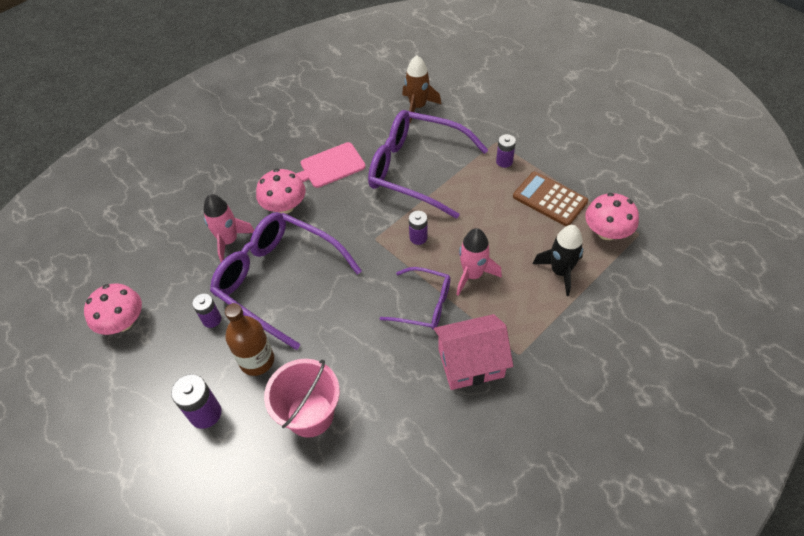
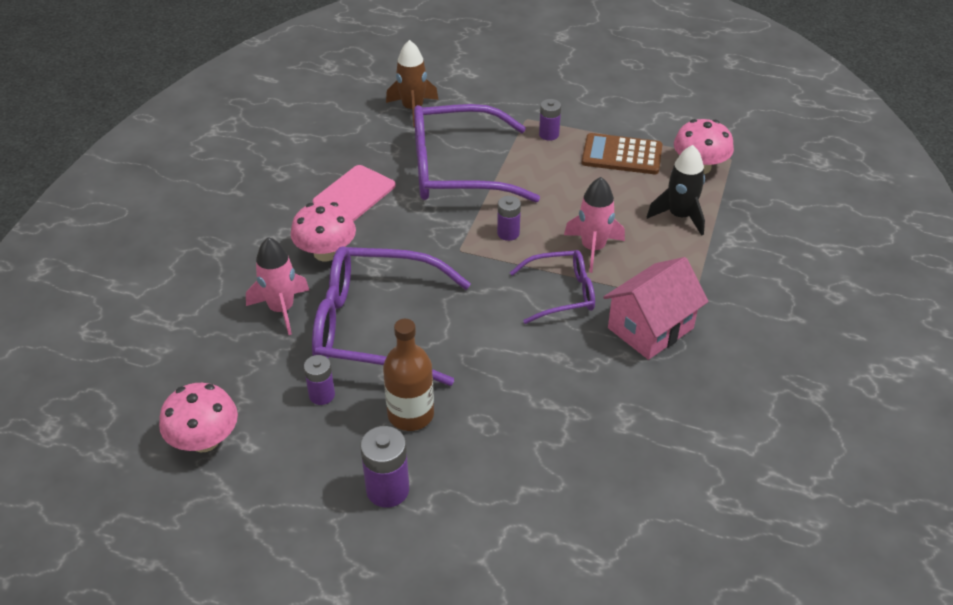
camera: 30 degrees left, 10 degrees down
pink bucket [264,359,340,438] -> none

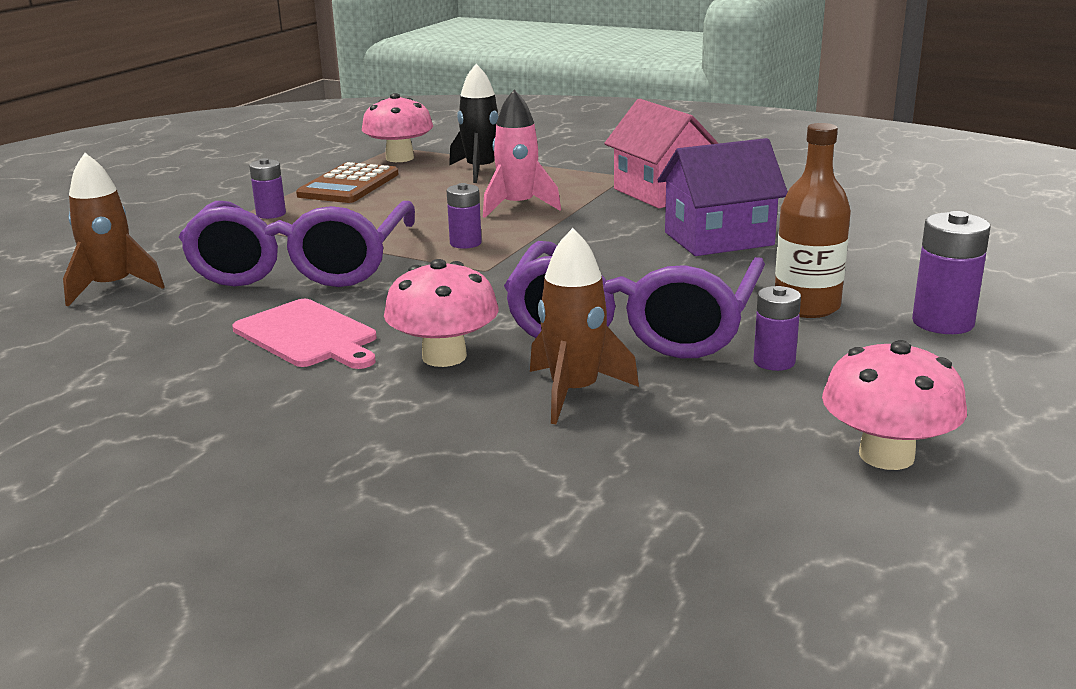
camera: 80 degrees left, 20 degrees down
pink rocket [246,237,309,335] -> brown rocket [530,228,639,424]
purple glasses [510,250,595,324] -> none
none -> purple house [658,138,788,256]

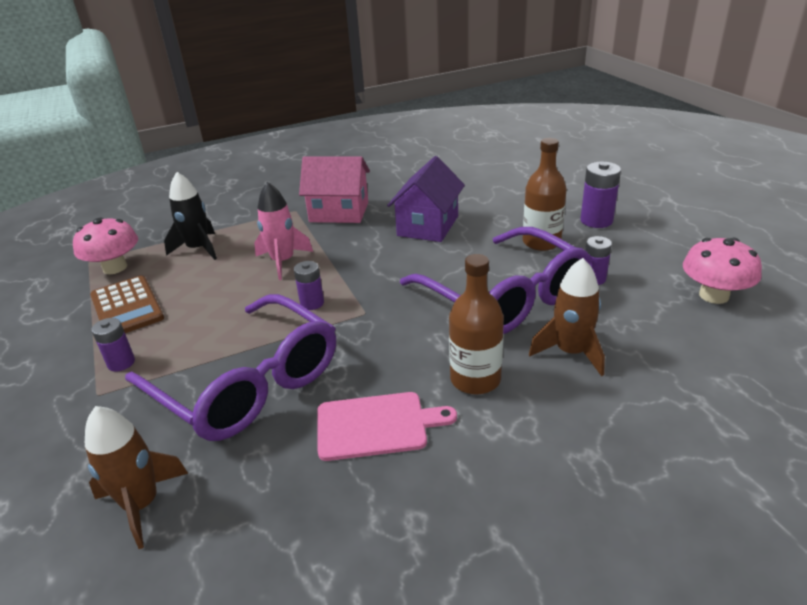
camera: 50 degrees left, 10 degrees up
pink mushroom [384,259,499,367] -> brown bottle [449,254,504,394]

